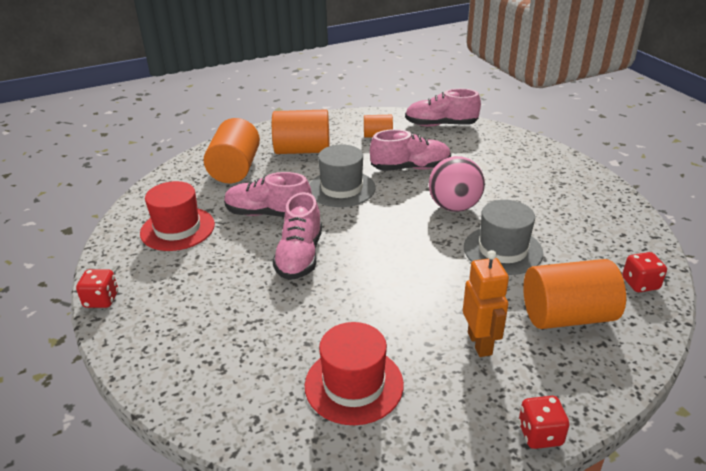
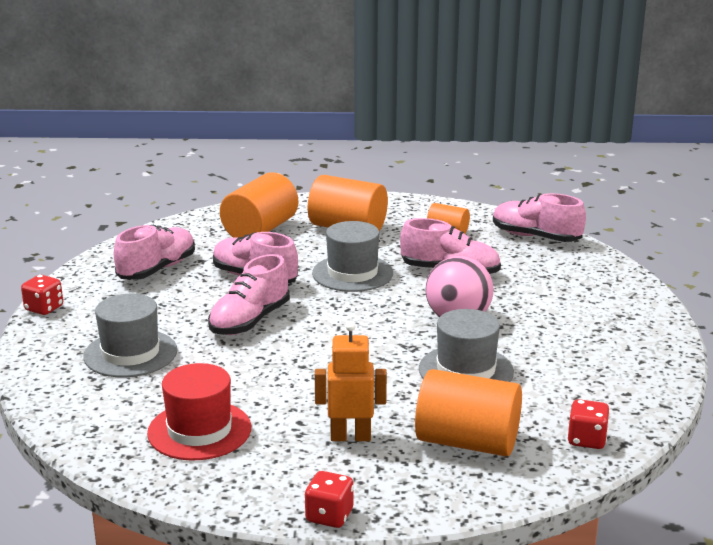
camera: 25 degrees right, 10 degrees down
red hat [140,181,215,251] -> pink shoe [114,225,195,280]
orange robot [463,250,509,357] -> orange robot turned 105 degrees counterclockwise [315,321,387,441]
none -> grey hat [83,294,177,377]

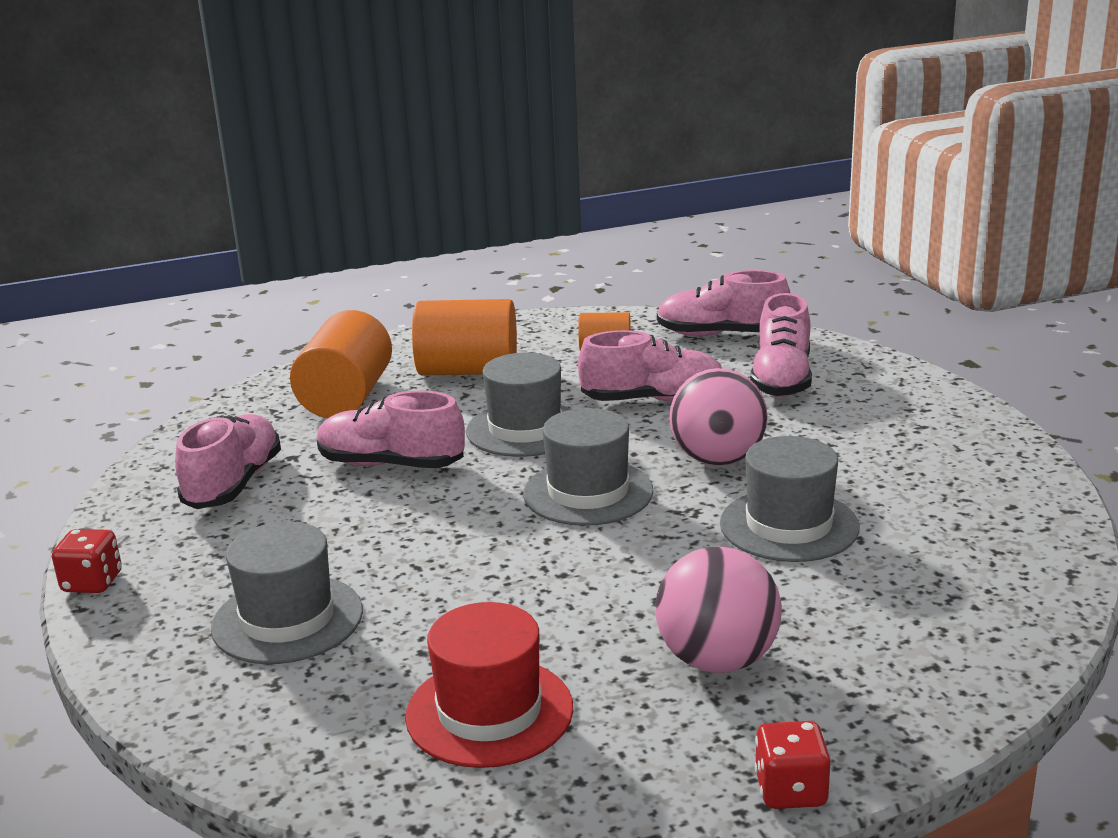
camera: 20 degrees left, 0 degrees up
pink shoe [208,254,290,335] -> pink shoe moved to [750,293,812,397]
orange robot [315,321,387,441] -> pink ball [656,547,782,673]
orange cylinder [415,369,522,457] -> none
red dice [568,399,610,449] -> none
none -> grey hat [523,408,654,526]

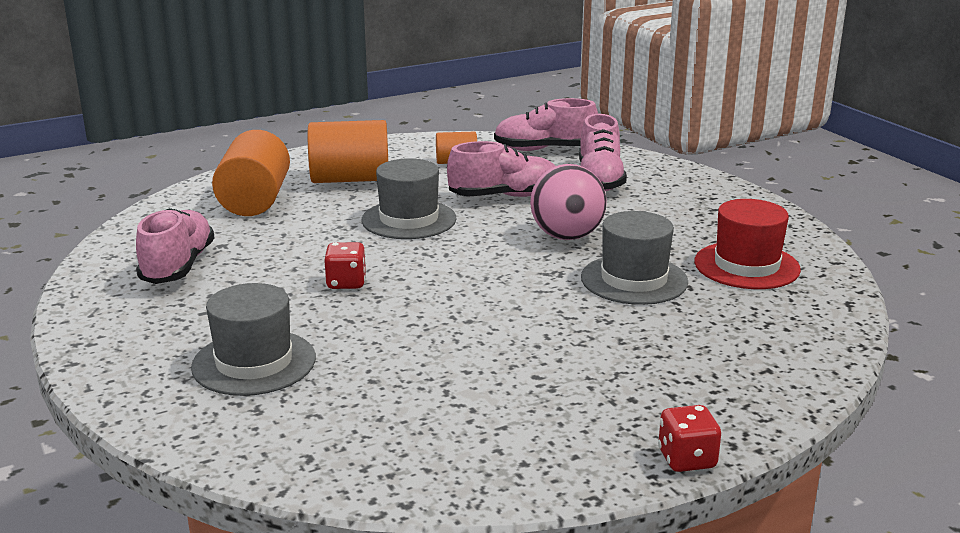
camera: 10 degrees left, 0 degrees up
red dice [52,529,122,593] -> red dice moved to [324,242,367,289]
pink shoe [317,390,465,468] -> none
red hat [405,602,573,768] -> red hat moved to [694,199,801,289]
grey hat [523,408,654,526] -> none
pink ball [656,547,782,673] -> none

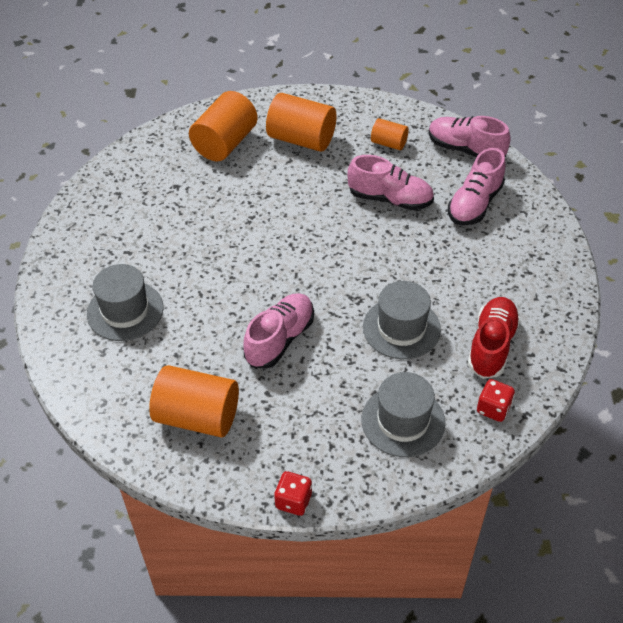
camera: 30 degrees right, 25 degrees up
pink shoe [136,208,214,284] -> pink shoe moved to [244,293,314,369]
red dice [324,242,367,289] -> red dice moved to [477,379,515,422]
grey hat [362,158,457,239] -> grey hat moved to [362,372,445,457]
pink ball [530,164,607,240] -> none
red hat [694,199,801,289] -> red shoe [468,297,521,379]
none -> orange cylinder [149,365,239,437]

